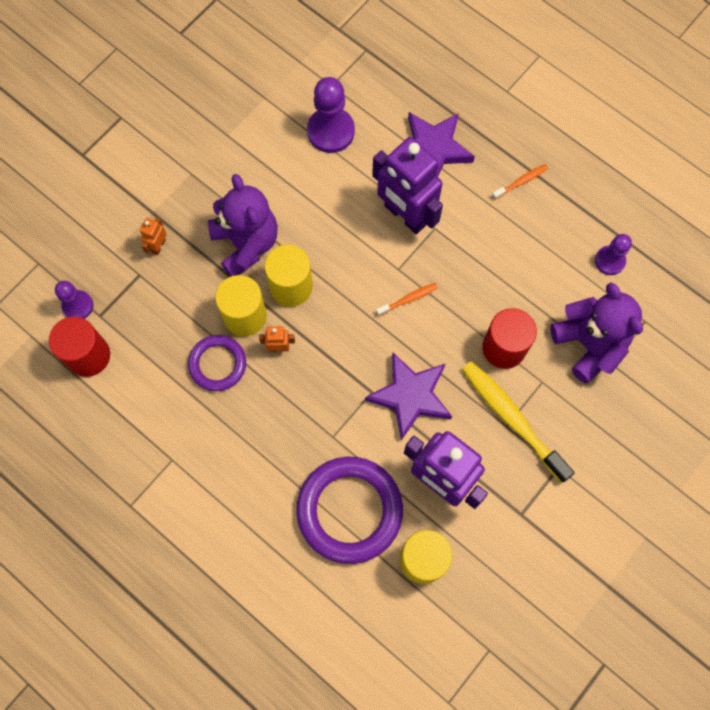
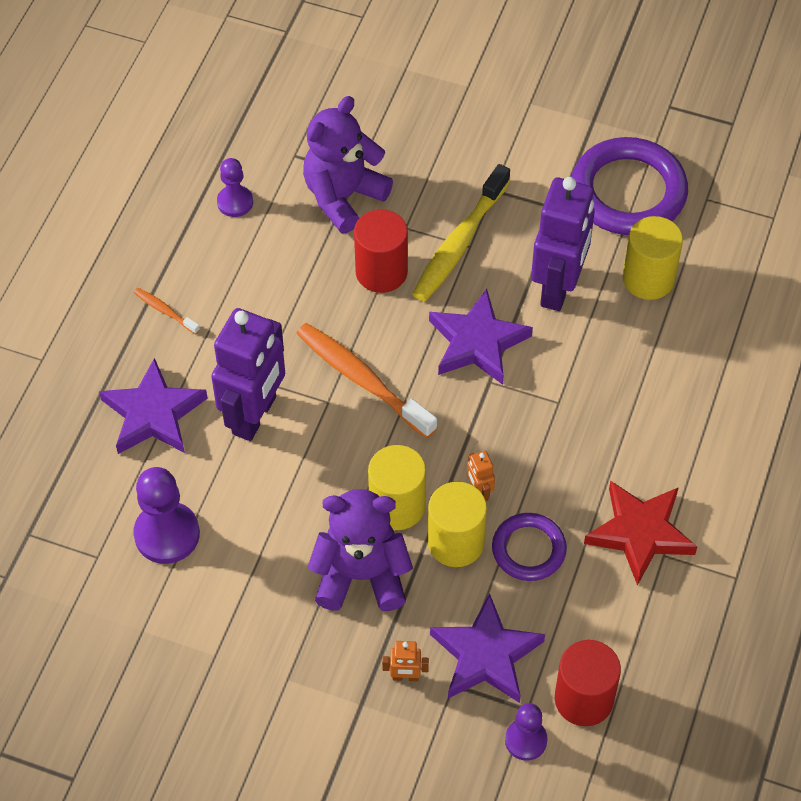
camera: 110 degrees left, 15 degrees down
purple teddy bear [208,174,278,277] -> purple teddy bear turned 45 degrees clockwise [308,489,413,611]
purple ring [296,457,403,564] -> purple ring moved to [572,137,688,235]
orange toothbrush [376,283,438,316] -> orange toothbrush [296,323,437,438], size x2.15
none -> purple star [430,593,545,703]
none -> red star [584,481,697,586]

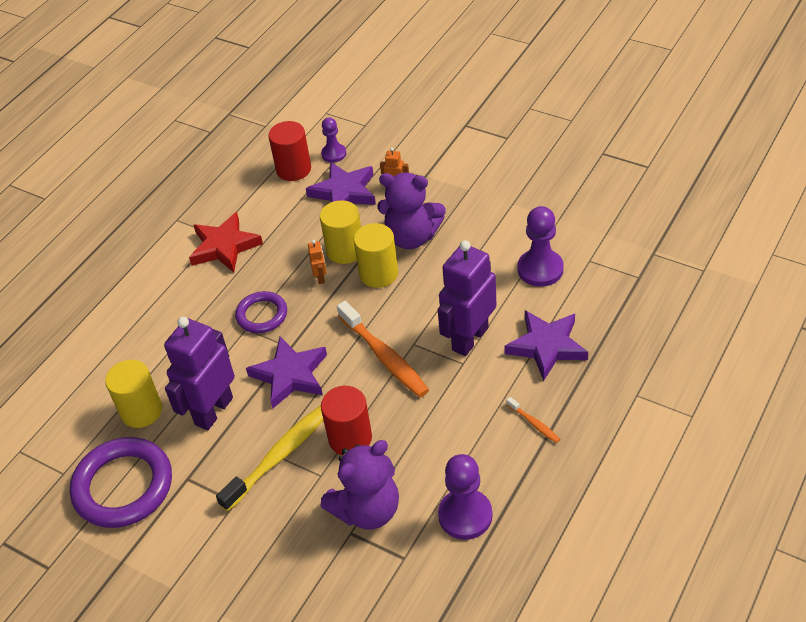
camera: 165 degrees left, 10 degrees down
purple pawn [217,158,253,217] -> purple pawn [438,454,492,540], size x1.64
purple ring [492,513,567,581] -> purple ring moved to [235,291,287,333]

